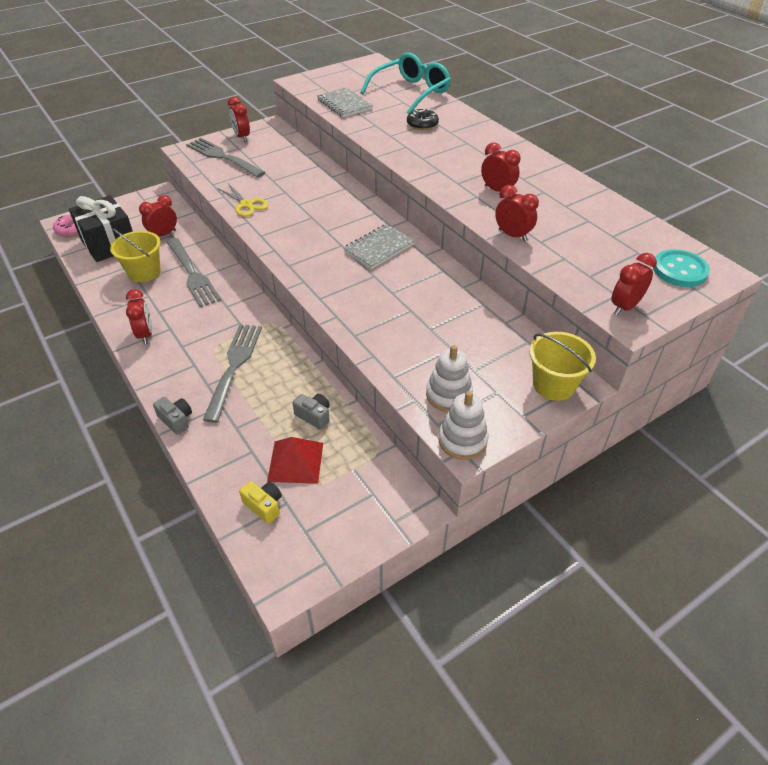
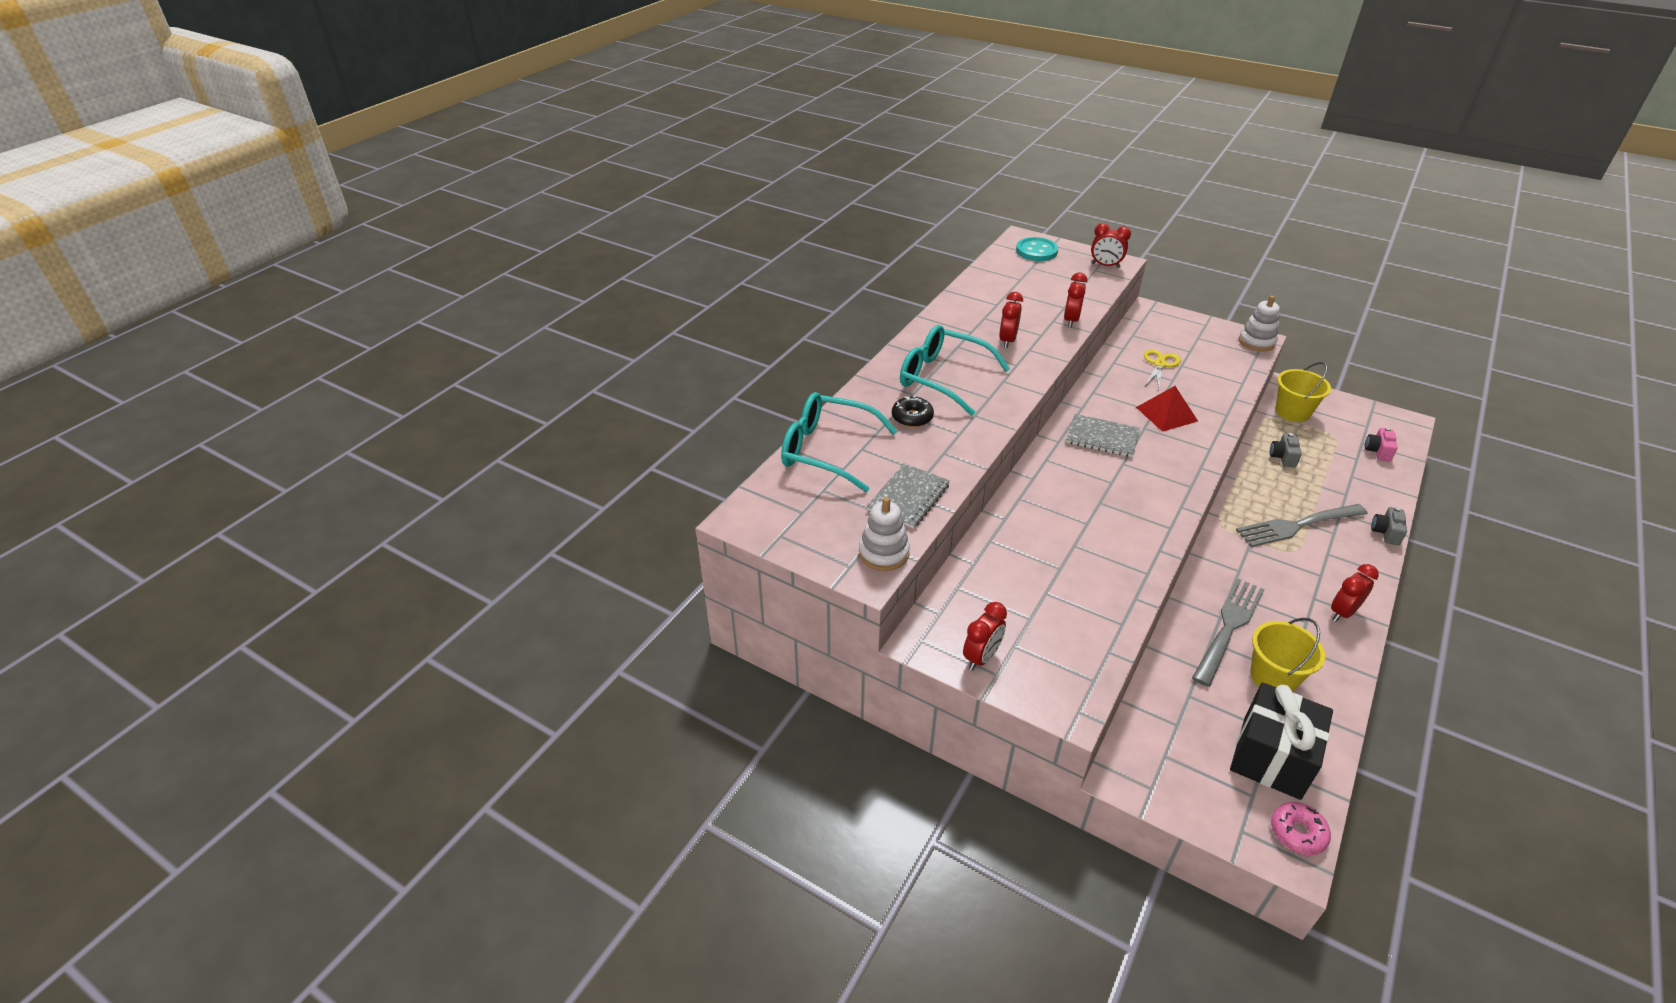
camera: 115 degrees left, 5 degrees down
red clock [139,195,177,236] -> none
grey fork [186,138,265,178] -> none
yellow scissors [218,184,268,217] -> yellow scissors moved to [1144,349,1181,389]
yellow camera [239,481,282,524] -> pink camera [1365,427,1398,462]
red pyramid [267,437,323,484] -> red pyramid moved to [1136,386,1198,432]
white stacking toy [426,345,473,412] -> white stacking toy moved to [859,497,910,571]
yellow bucket [529,332,596,401] -> yellow bucket moved to [1275,362,1331,422]
none -> turquoise glasses [900,325,1010,416]

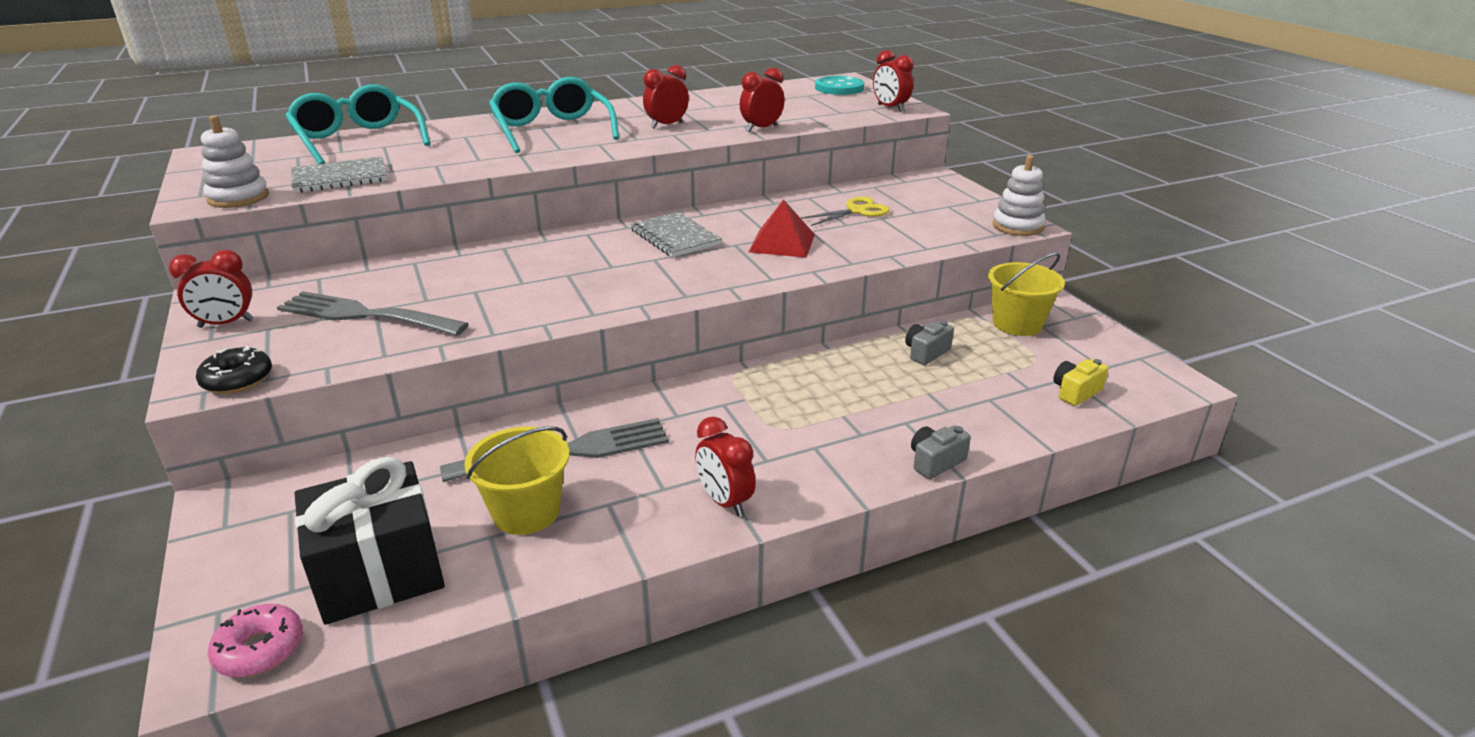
camera: 35 degrees right, 10 degrees down
black donut [892,396,934,427] -> black donut moved to [196,346,272,394]
grey fork [1236,504,1368,547] -> grey fork moved to [277,291,469,336]
red clock [1331,564,1379,622] -> red clock turned 120 degrees counterclockwise [695,416,756,517]
pink camera [1365,427,1398,462] -> yellow camera [1053,359,1108,406]

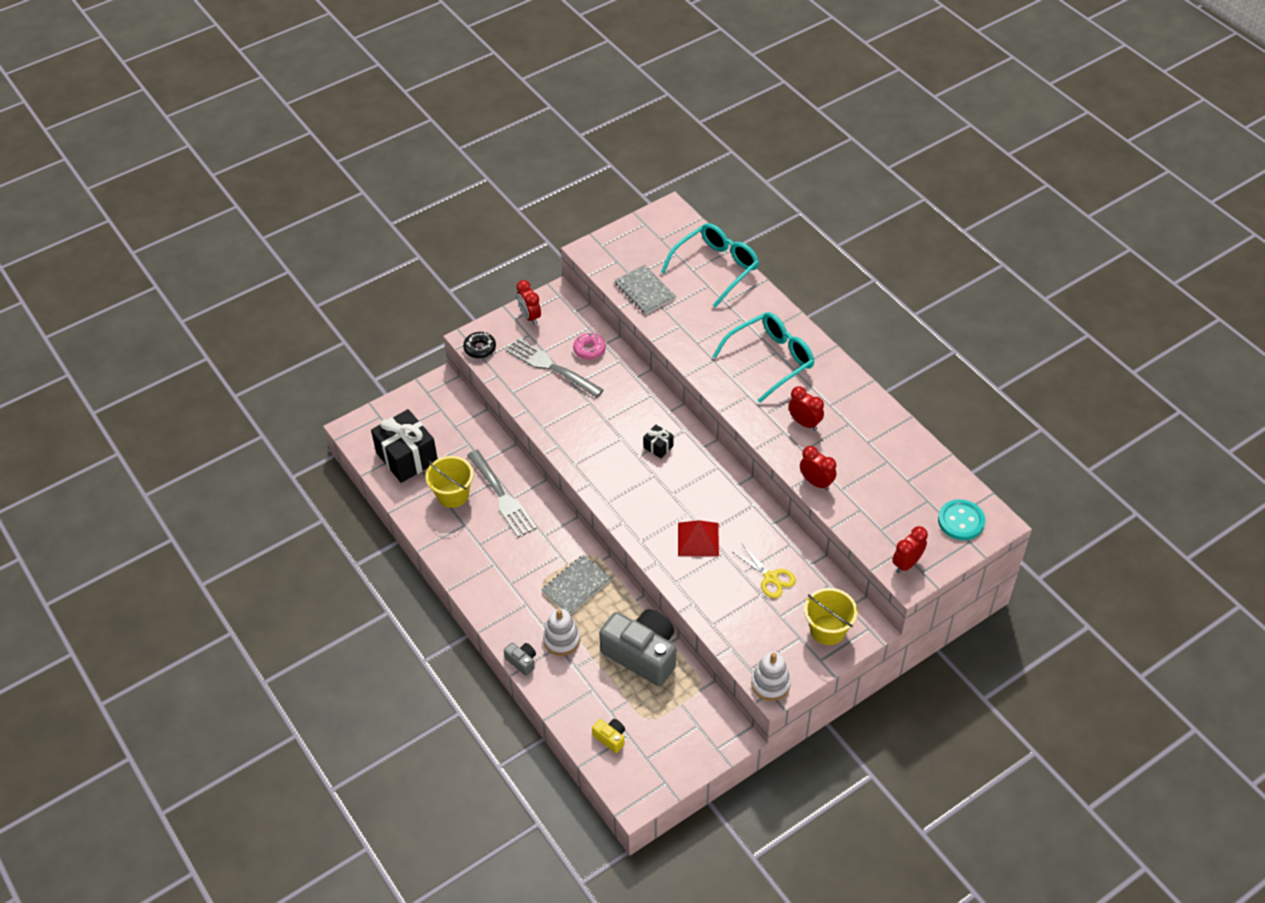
camera: 80 degrees right, 20 degrees up
white stacking toy [201,115,269,208] -> white stacking toy moved to [543,609,580,656]
pink donut [208,604,303,678] -> pink donut moved to [573,333,606,360]
grey fork [277,291,469,336] -> grey fork turned 60 degrees counterclockwise [506,337,604,398]
grey notebook [630,212,722,257] -> grey notebook moved to [541,555,612,615]
red clock [695,416,756,517] -> none
grey camera [905,321,954,365] -> grey camera [599,609,676,686], size x2.36
yellow bucket [988,253,1065,336] -> yellow bucket moved to [804,588,858,645]
none -> black gift [643,425,674,458]

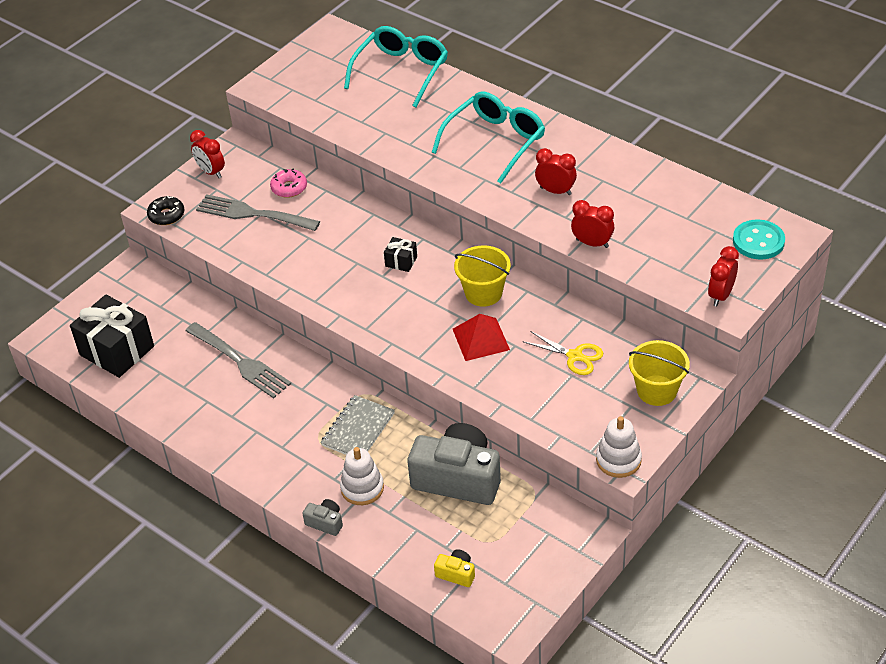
camera: 15 degrees left, 5 degrees down
yellow bucket [425,456,474,508] -> yellow bucket moved to [454,245,511,307]
grey notebook [614,265,676,314] -> none

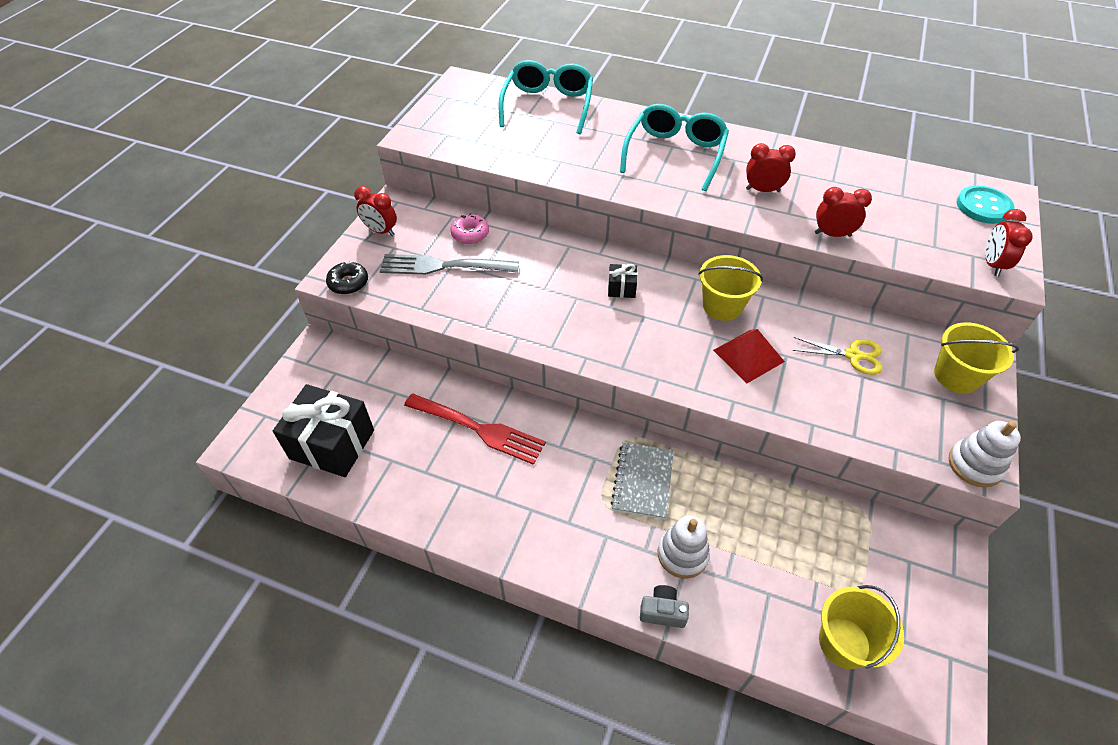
camera: 20 degrees left, 5 degrees up
grey fork [185,322,291,399] -> red fork [404,394,546,465]
grey camera [407,423,501,505] -> none
yellow camera [434,549,475,587] -> yellow bucket [819,585,904,669]

